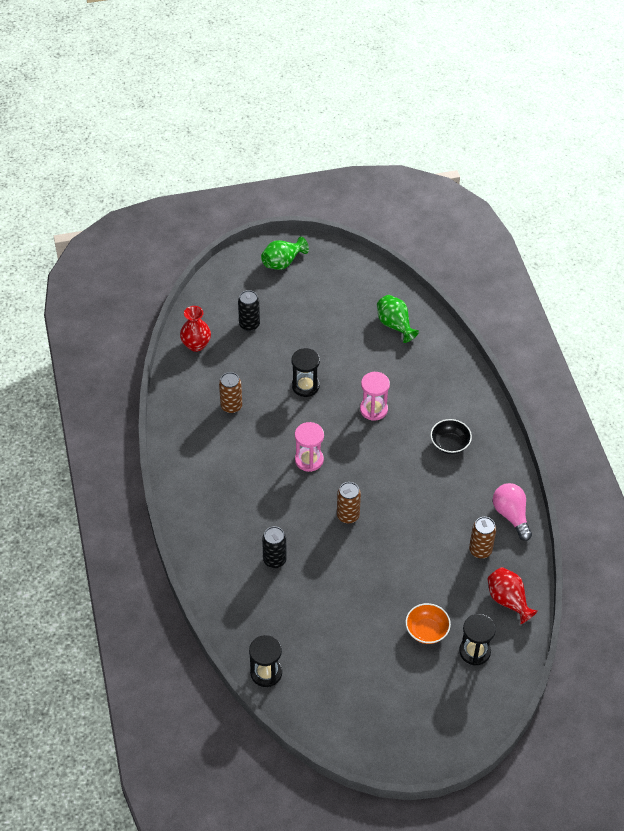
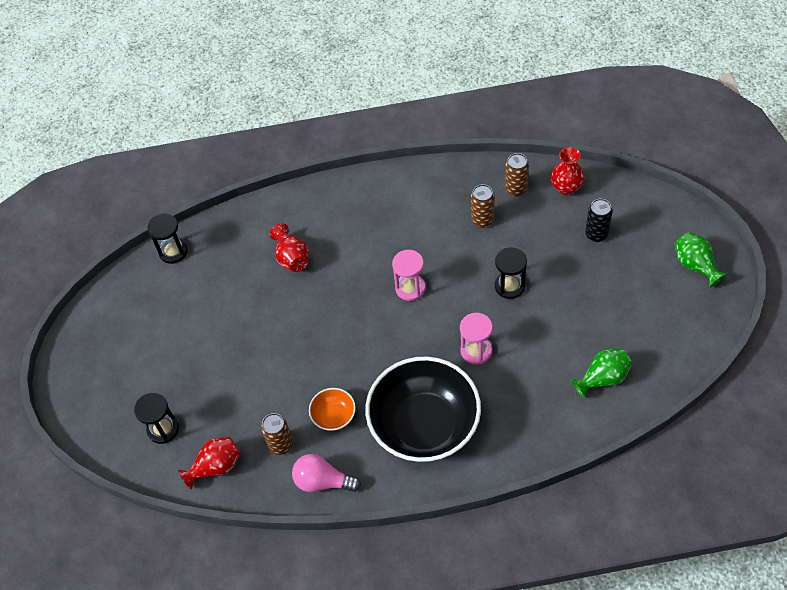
camera: 100 degrees right, 5 degrees up
black can [262,526,287,568] -> red vase [270,223,309,272]
brown can [337,482,361,524] -> brown can moved to [505,153,529,197]
orange bowl [405,603,451,644] -> orange bowl moved to [309,388,356,431]
black bowl [430,419,472,454] -> black bowl [365,356,481,462], size x2.39
pink light bulb [493,483,532,541] -> pink light bulb turned 150 degrees counterclockwise [292,454,361,492]

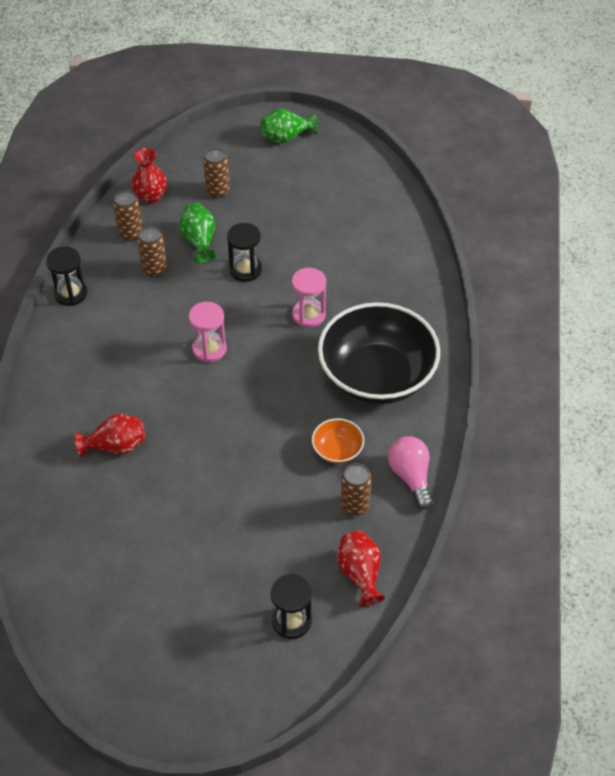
camera: 80 degrees left, 5 degrees down
black hourglass [148,213,188,264] -> black hourglass moved to [46,246,87,306]
pink light bulb [292,454,361,492] -> pink light bulb turned 135 degrees clockwise [388,436,433,509]
green vase [571,348,632,398] -> green vase moved to [179,203,216,263]
black can [585,199,613,242] -> brown can [203,148,230,198]

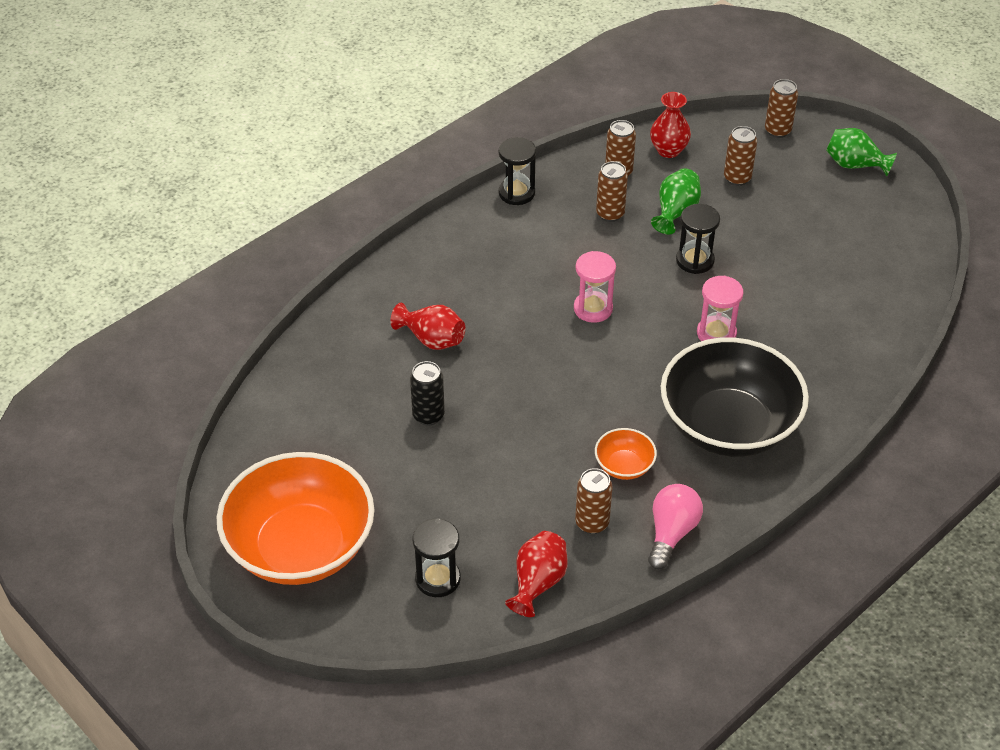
camera: 40 degrees right, 5 degrees down
none -> orange bowl [217,452,374,585]
none -> black can [410,361,445,426]
none -> brown can [765,79,798,138]

